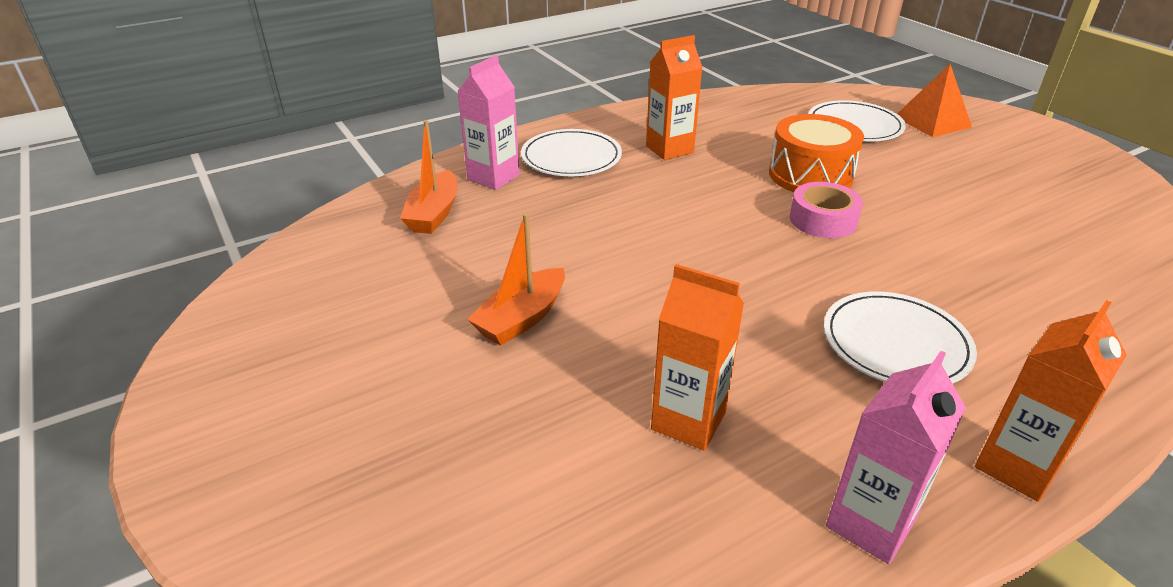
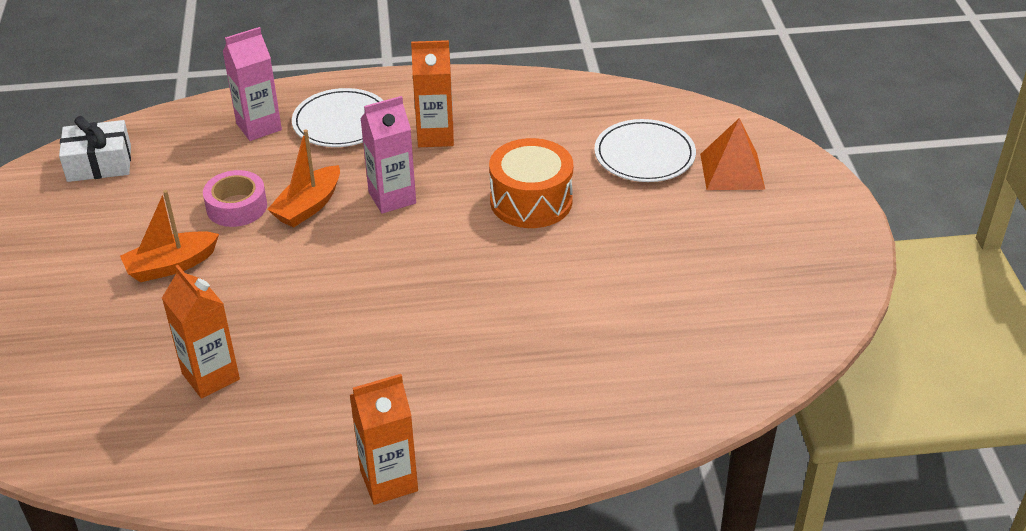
camera: 25 degrees right, 5 degrees up
orange boat [400,120,458,234] -> orange boat moved to [267,130,340,228]
pink tape [789,182,863,238] -> pink tape moved to [203,170,267,227]
white plate [824,292,977,384] -> none
pink carton [826,351,966,564] -> pink carton moved to [360,96,416,214]
none -> white gift [59,116,131,182]

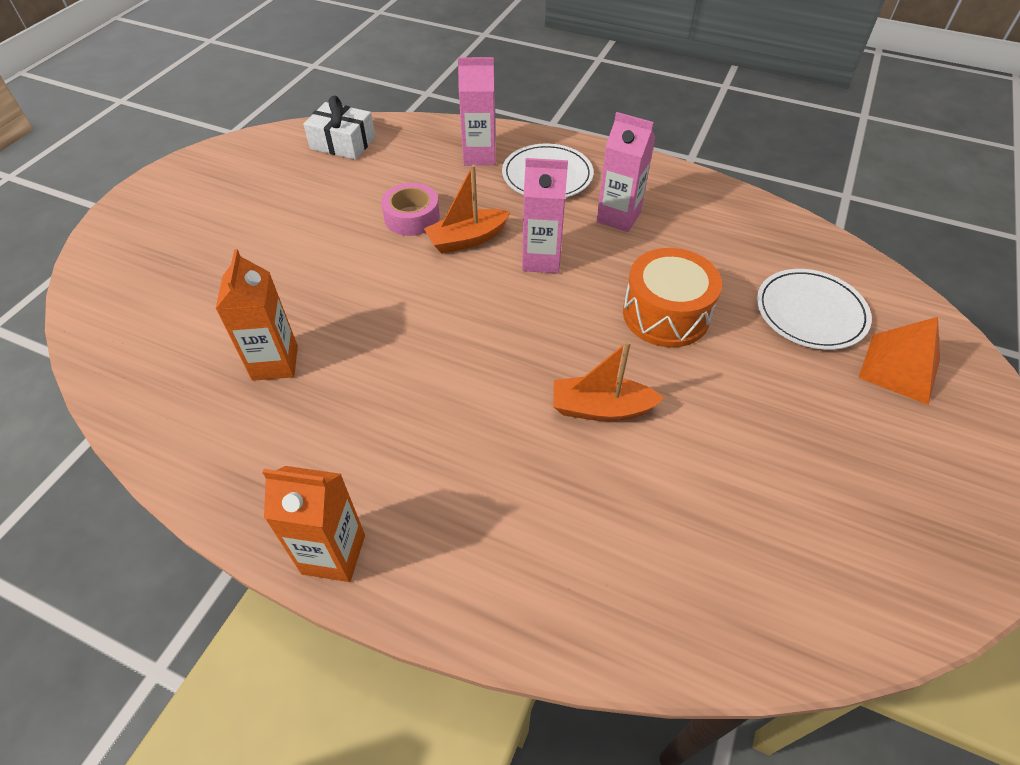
camera: 30 degrees right, 10 degrees up
orange boat [120,190,219,282] -> orange boat moved to [554,341,664,422]
orange carton [411,40,454,147] -> pink carton [596,112,655,232]

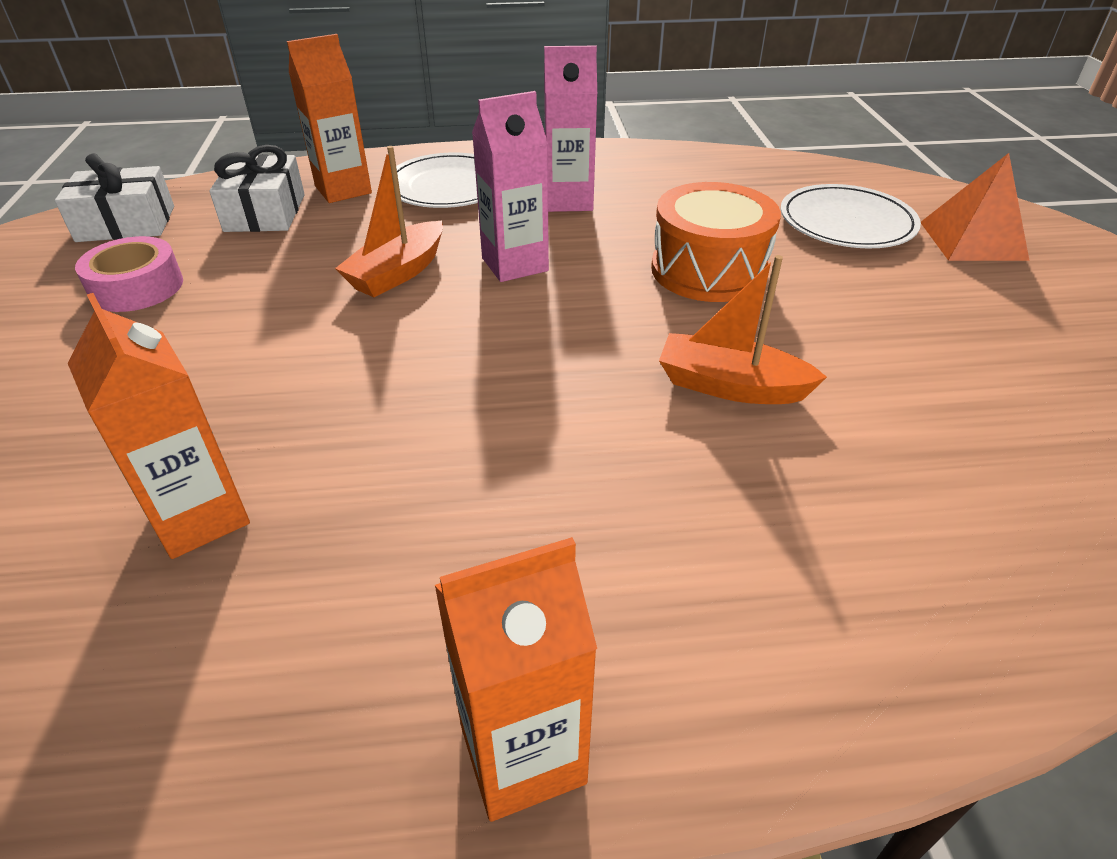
camera: 30 degrees left, 10 degrees down
pink tape [381,183,440,236] -> pink tape moved to [75,236,183,312]
pink carton [458,57,496,165] -> orange carton [287,34,372,203]
orange boat [554,341,664,422] -> orange boat turned 45 degrees clockwise [659,255,827,404]
none -> white gift [209,145,305,232]

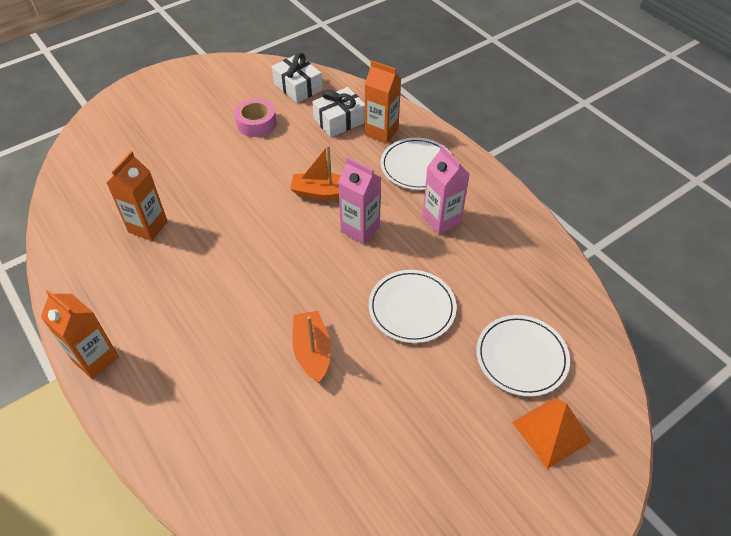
camera: 60 degrees right, 10 degrees up
orange drum [651,182,781,302] -> white plate [368,270,457,343]

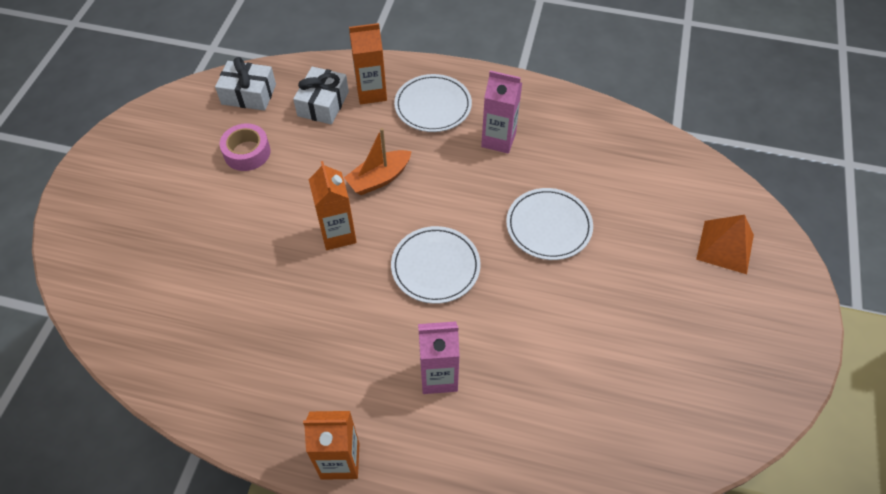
camera: 40 degrees left, 5 degrees up
orange carton [107,151,168,241] -> orange carton moved to [309,161,357,250]
orange boat [292,311,331,383] -> none
pink carton [338,157,381,244] -> pink carton moved to [418,321,460,394]
white plate [476,315,570,397] -> white plate moved to [391,226,481,304]

